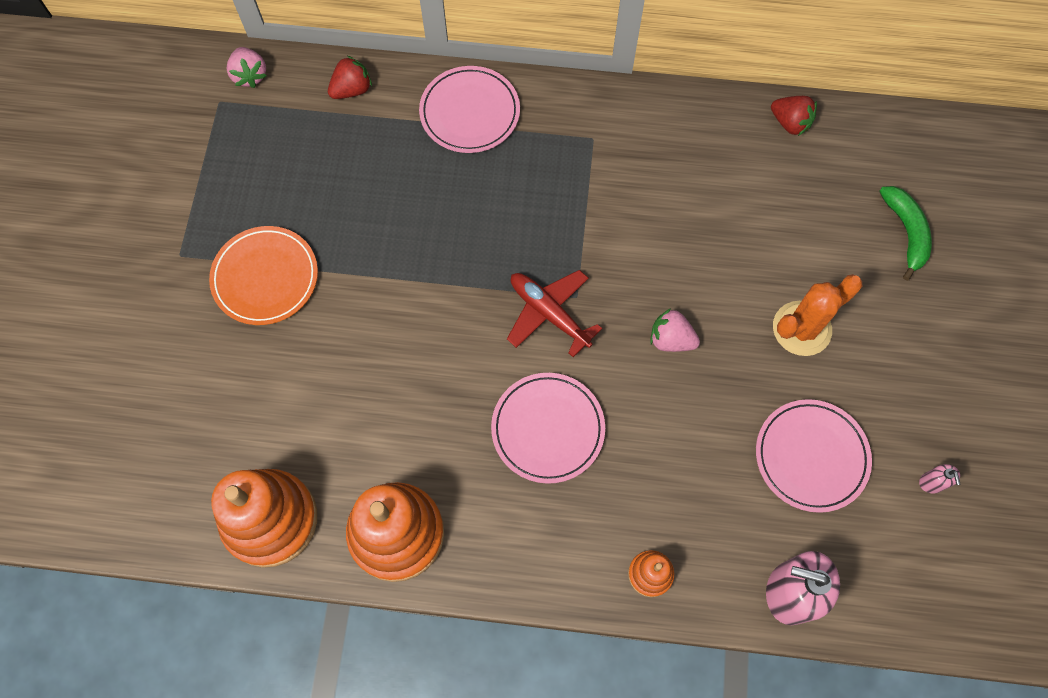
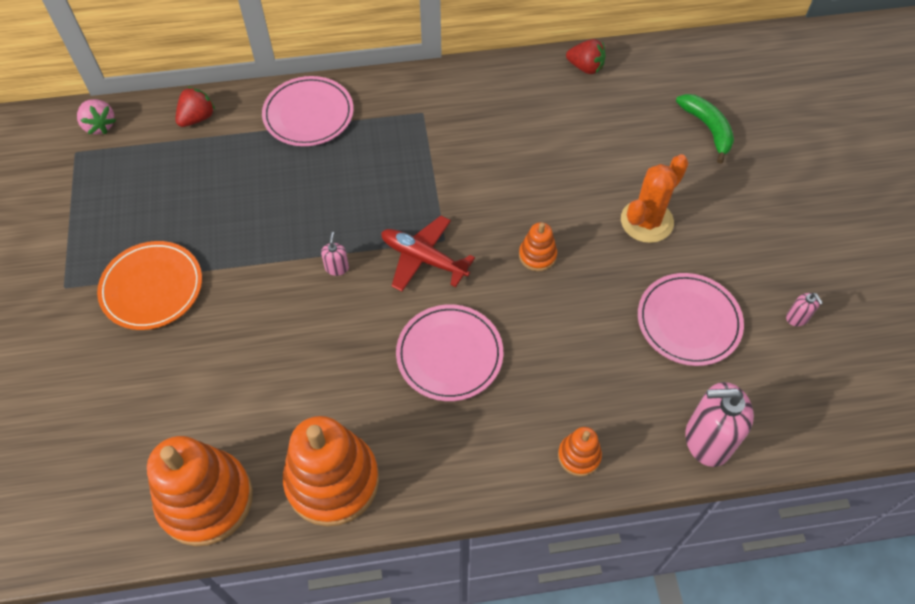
camera: 15 degrees left, 10 degrees down
pink strawberry [650,308,700,352] -> orange stacking toy [519,222,557,271]
none -> pink soap dispenser [321,232,349,276]

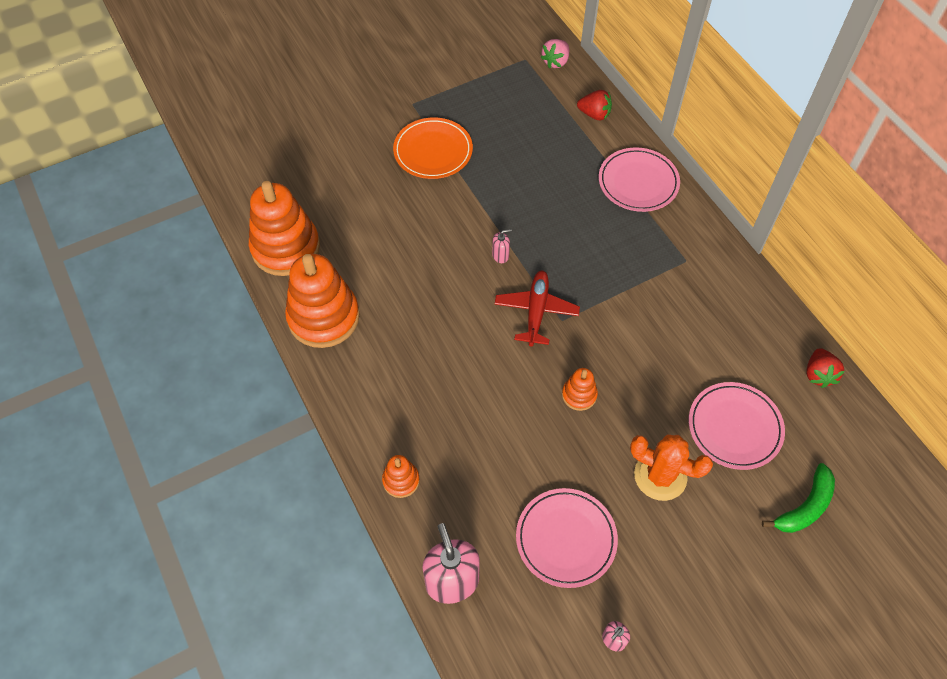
camera: 70 degrees right, 0 degrees up
pink plate [396,305,503,401] -> pink plate moved to [689,382,785,470]

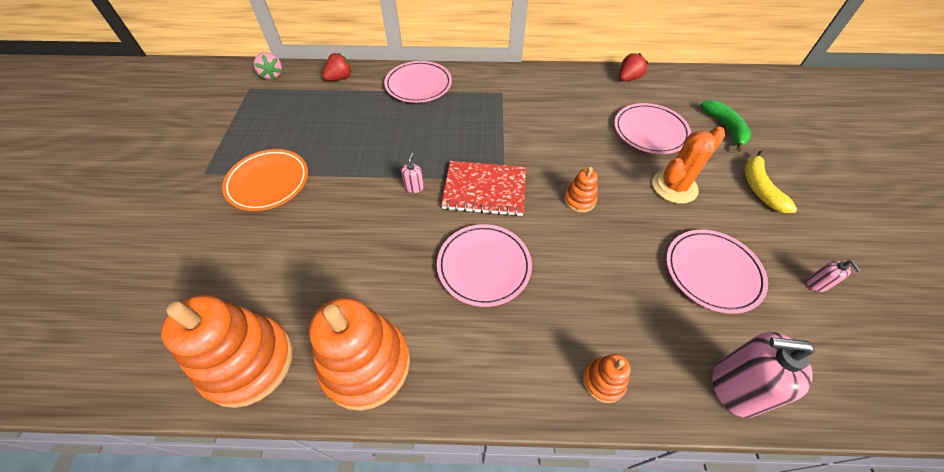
camera: 60 degrees left, 5 degrees down
red plane [495,270,580,347] -> red notebook [441,161,526,216]
red strawberry [806,348,845,388] -> red strawberry turned 75 degrees counterclockwise [619,53,648,81]
none -> pink plate [437,224,532,307]
none -> yellow banana [745,151,797,213]

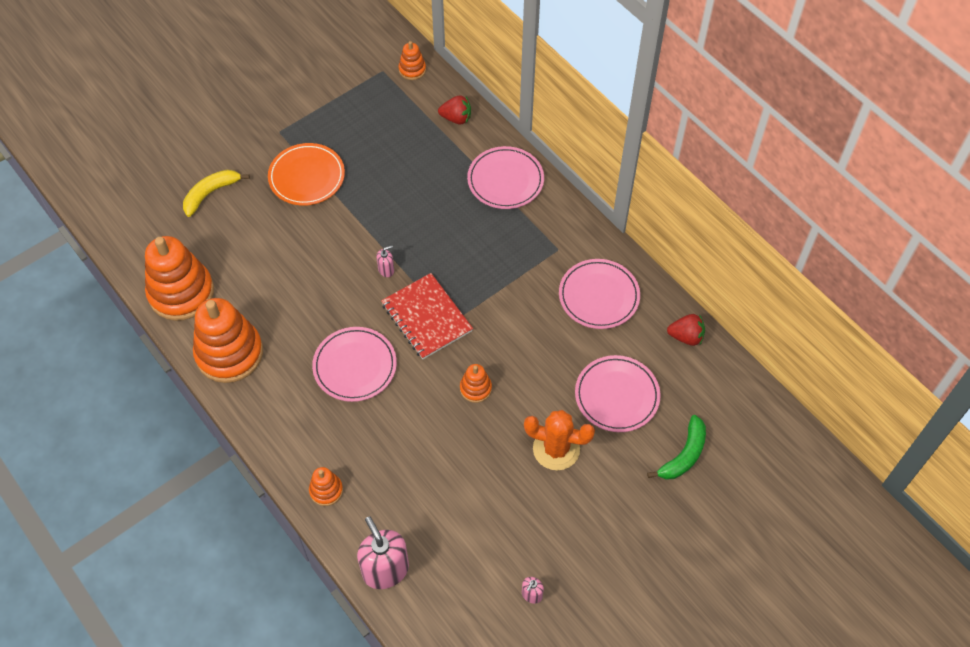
camera: 50 degrees right, 5 degrees up
pink strawberry [254,52,282,80] -> orange stacking toy [398,41,426,80]
pink plate [666,230,768,314] -> pink plate moved to [559,259,640,329]
yellow banana [745,151,797,213] -> yellow banana moved to [183,170,250,217]

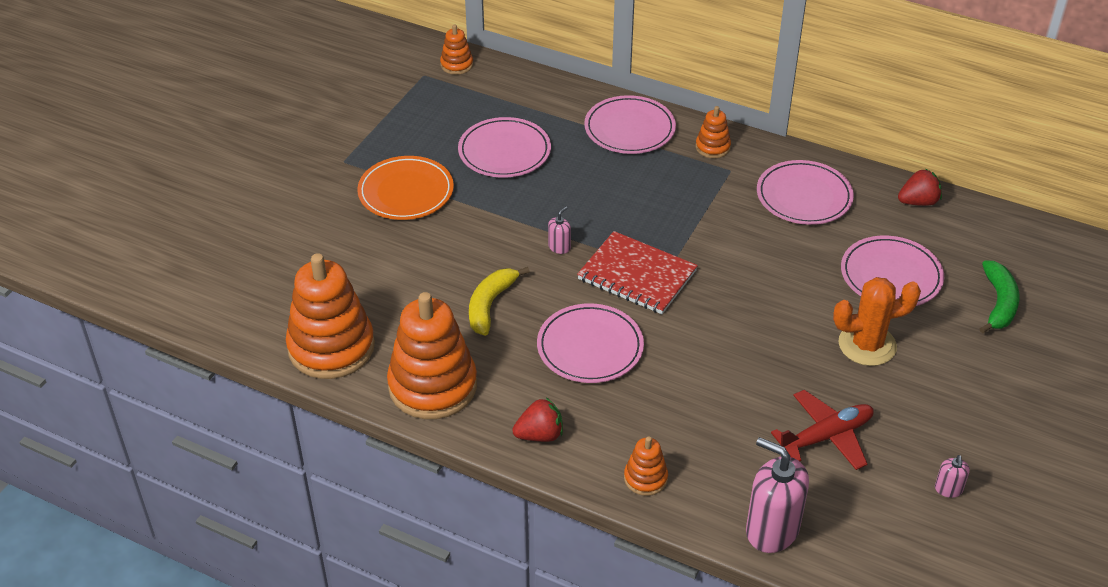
camera: 25 degrees left, 15 degrees down
yellow banana [183,170,250,217] -> yellow banana moved to [469,267,530,336]
red strawberry [438,95,471,125] -> red strawberry moved to [512,397,563,442]
orange stacking toy [460,364,492,403] -> orange stacking toy moved to [696,106,731,158]
none -> pink plate [458,117,551,178]
none -> red plane [771,390,874,470]

